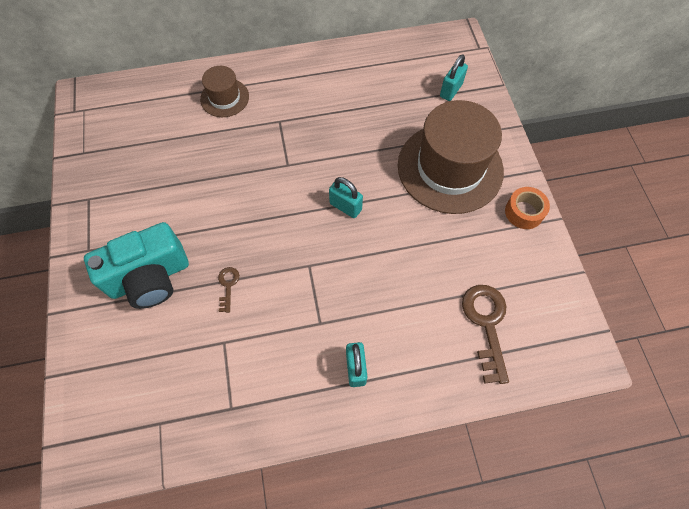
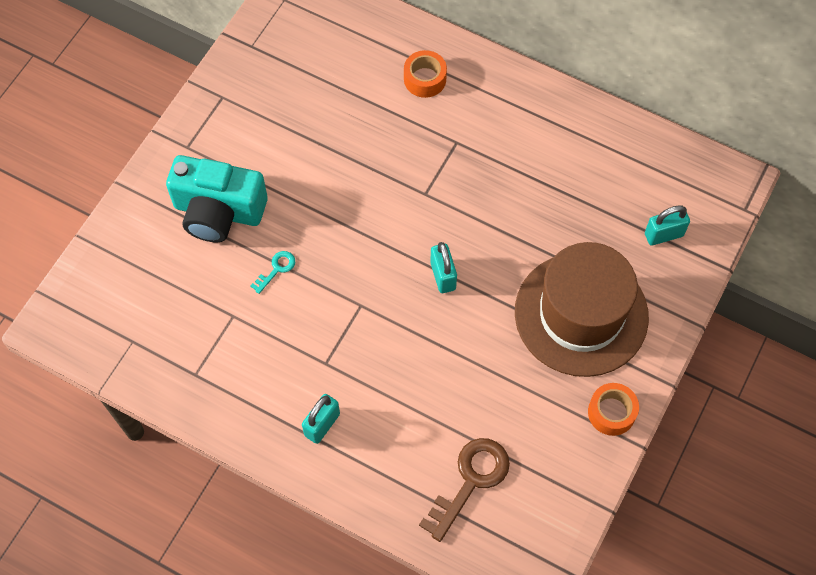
camera: 40 degrees right, 0 degrees up
brown hat [200,66,249,117] -> orange tape [404,50,447,98]
brown key [218,267,239,313] -> turquoise key [250,251,295,294]

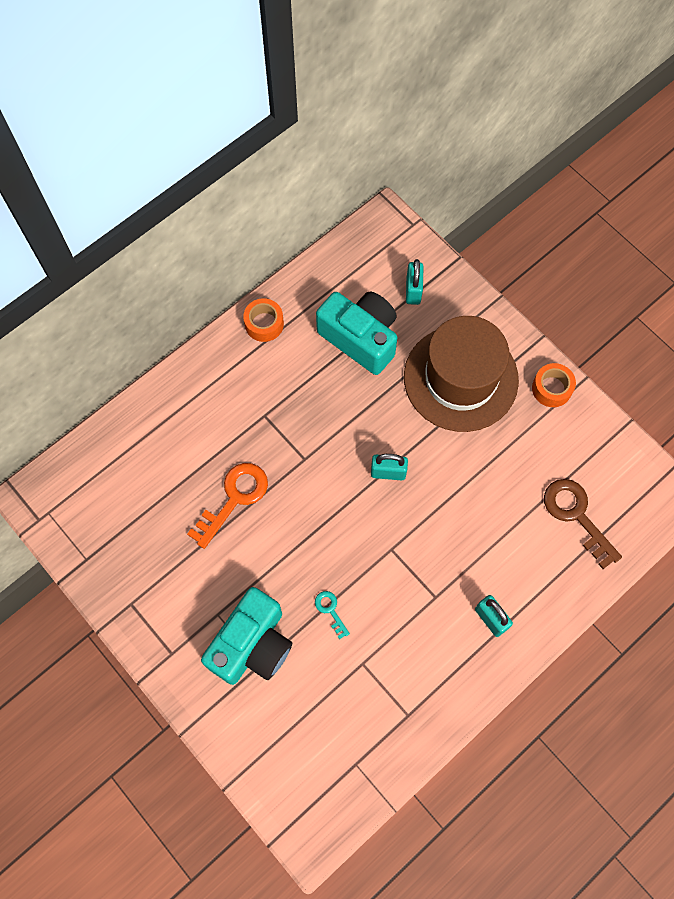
camera: 70 degrees left, 5 degrees up
orange tape [404,50,447,98] -> orange tape moved to [243,298,284,342]
none -> orange key [187,463,268,549]
none -> turquoise camera [316,292,397,375]

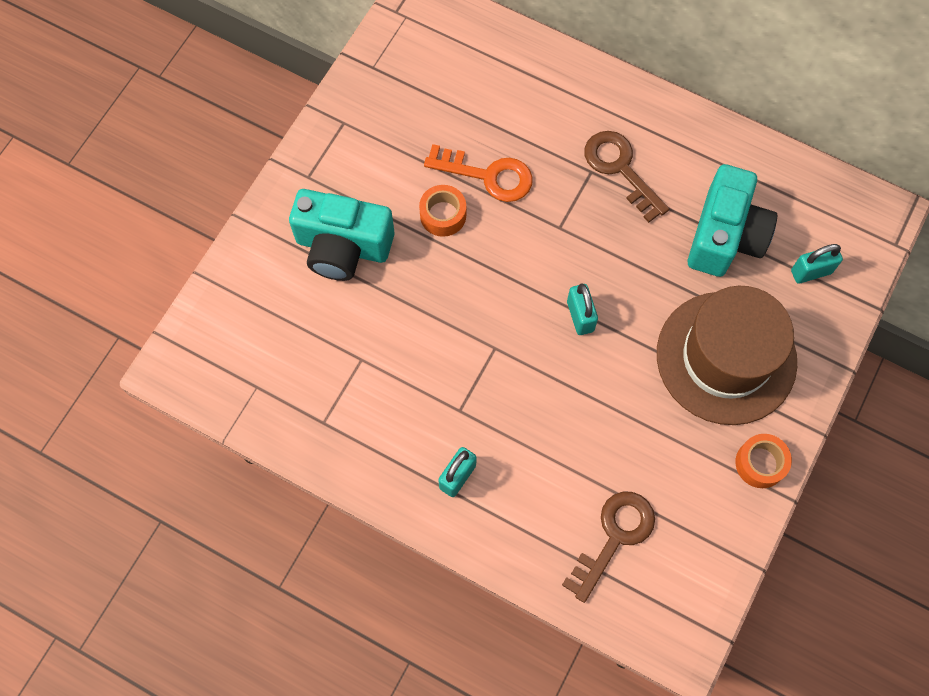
camera: 70 degrees right, 0 degrees up
orange tape [243,298,284,342] -> orange tape moved to [419,185,466,237]
turquoise key [315,591,350,639] -> none
none -> brown key [584,131,669,223]

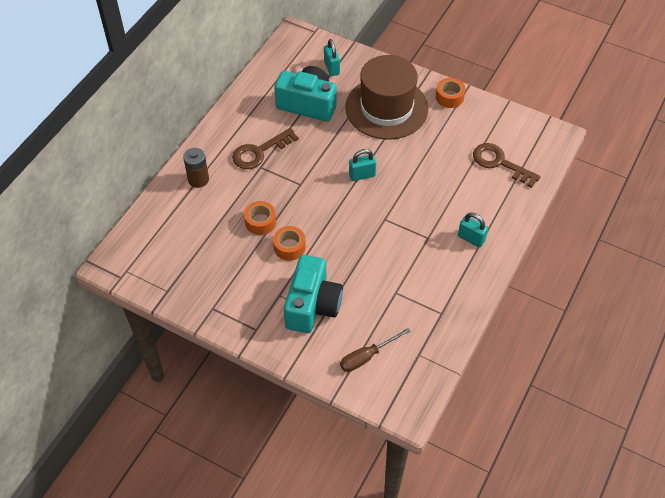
camera: 90 degrees left, 15 degrees down
orange key [424,144,533,202] -> orange tape [244,201,276,235]
none -> brown battery [183,148,209,188]
none -> brown screwdriver [340,328,411,372]

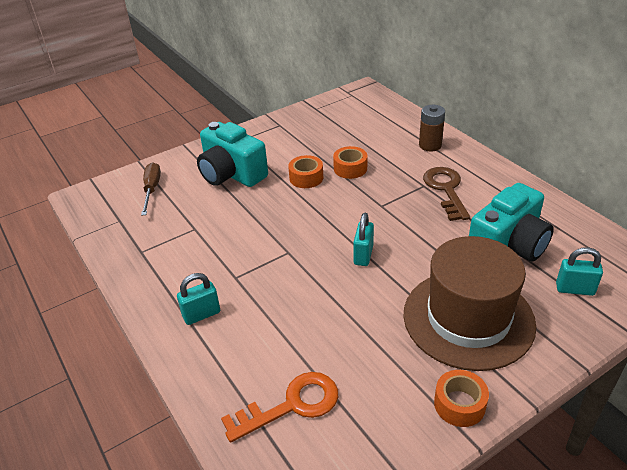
camera: 120 degrees right, 15 degrees down
brown key [473,143,541,188] -> orange key [221,372,338,443]

